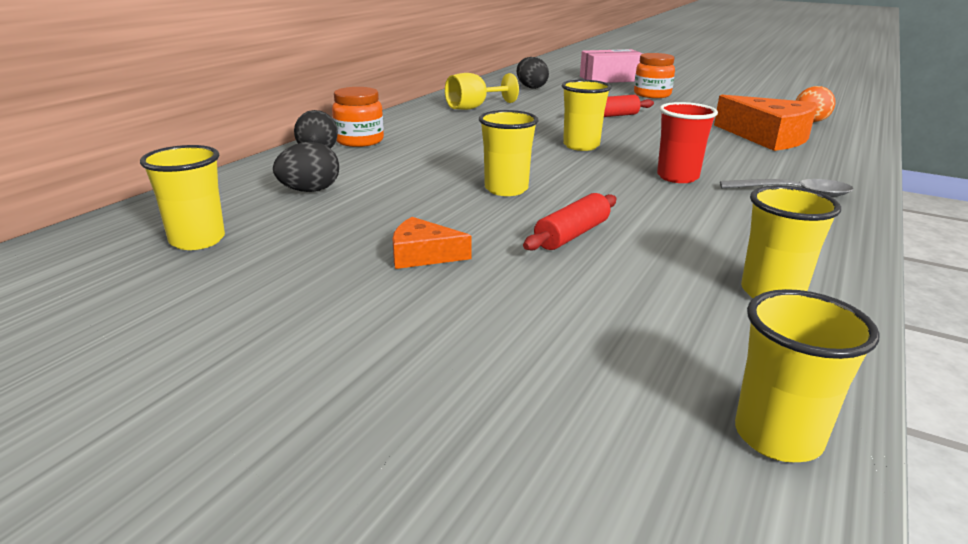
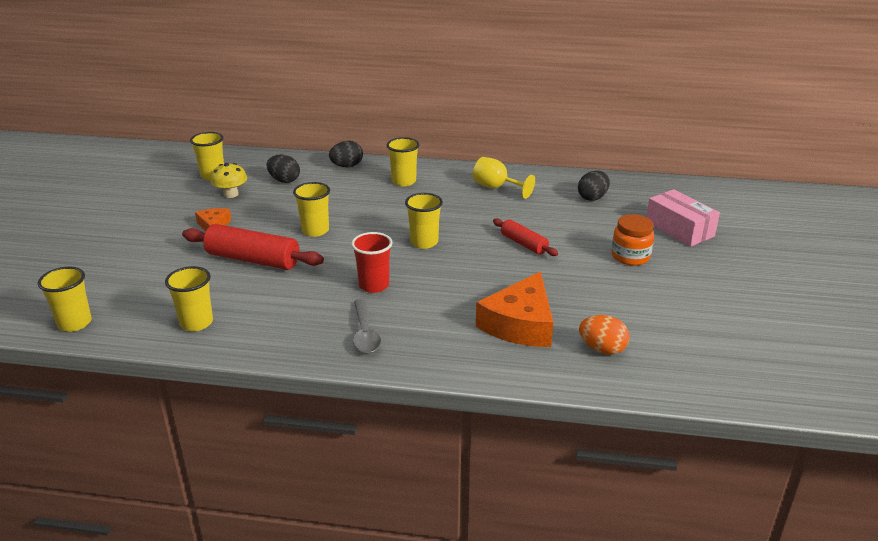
camera: 70 degrees right, 5 degrees up
orange jar [332,87,384,147] -> none
red rolling pin [523,193,617,251] -> red rolling pin [182,224,324,270], size x1.73
none -> yellow mushroom [210,163,247,198]
none -> yellow cup [387,137,420,186]

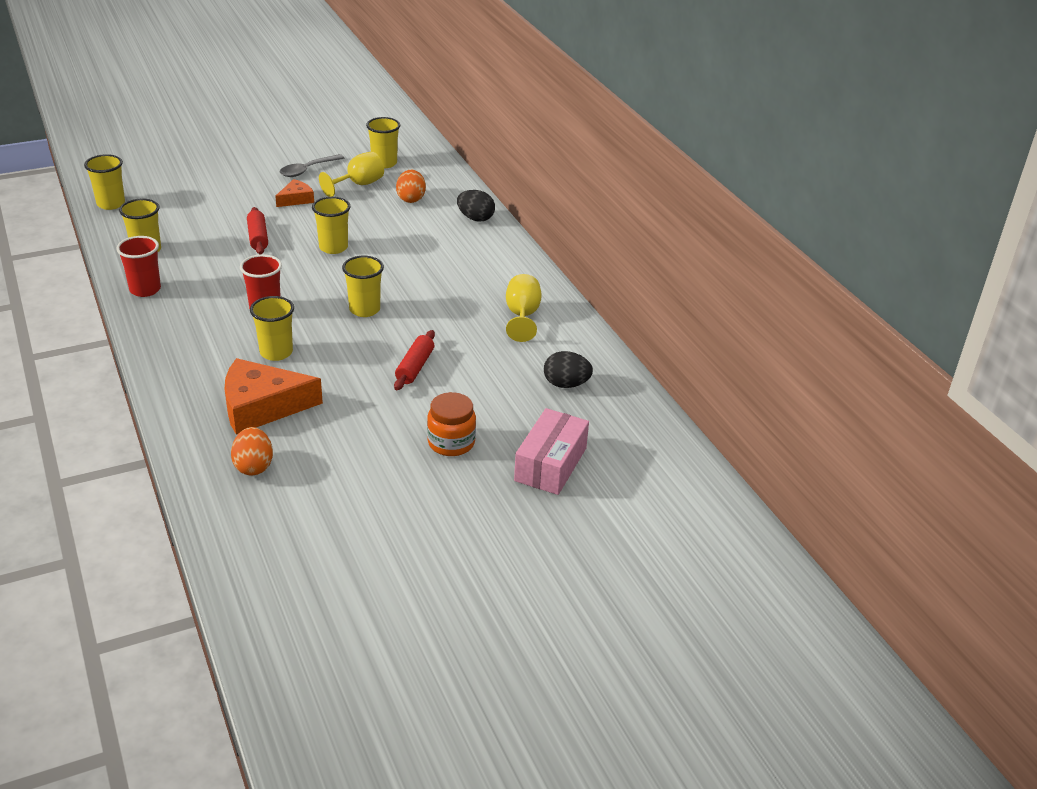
camera: 55 degrees right, 5 degrees up
red rolling pin [182,224,324,270] -> red rolling pin [247,207,268,254], size x0.58
yellow mushroom [210,163,247,198] -> yellow goblet [319,151,384,197]
black egg [267,155,300,183] -> orange egg [396,170,426,203]
grey spoon [353,299,381,353] -> grey spoon moved to [280,154,344,177]
yellow cup [387,137,420,186] -> yellow cup moved to [250,296,294,361]
none -> red cup [116,236,161,297]

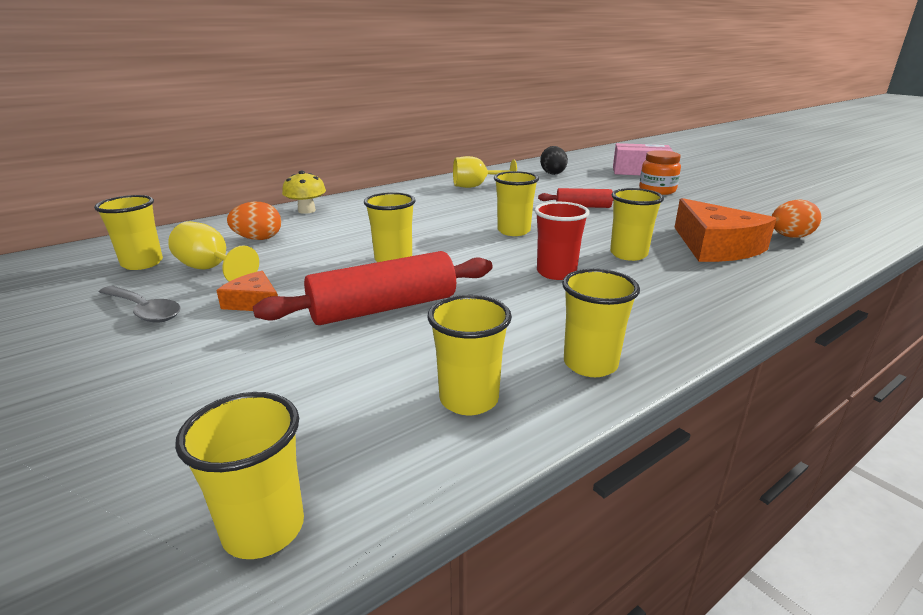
camera: 100 degrees left, 10 degrees down
red cup [116,236,161,297] -> yellow cup [562,269,640,377]
red rolling pin [247,207,268,254] -> red rolling pin [253,251,493,325], size x1.73
black egg [457,190,495,222] -> yellow mushroom [282,171,326,214]

